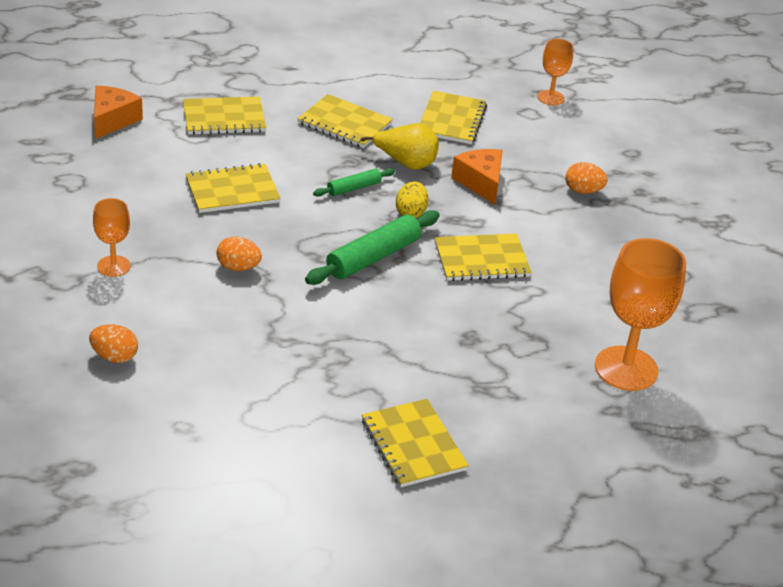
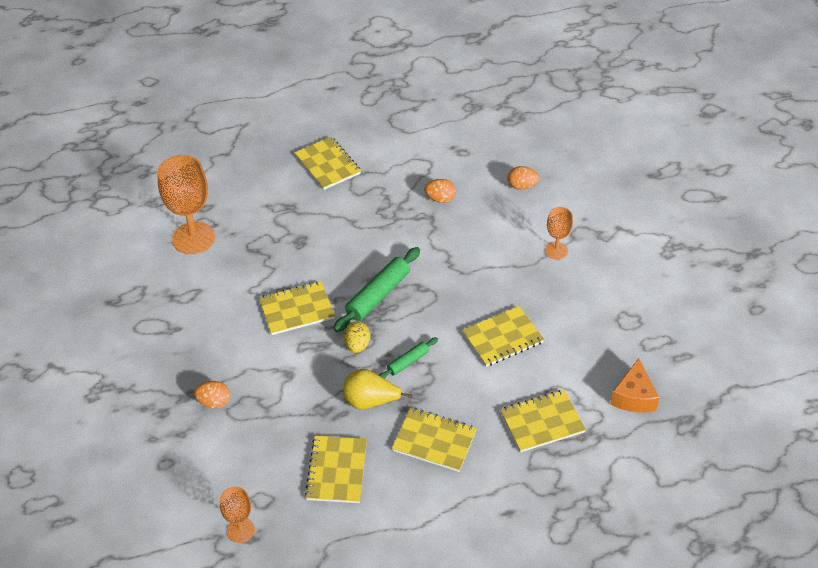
camera: 175 degrees right, 10 degrees up
orange egg [217,236,262,271] -> orange egg moved to [424,179,456,203]
orange cheese [451,149,503,205] -> none

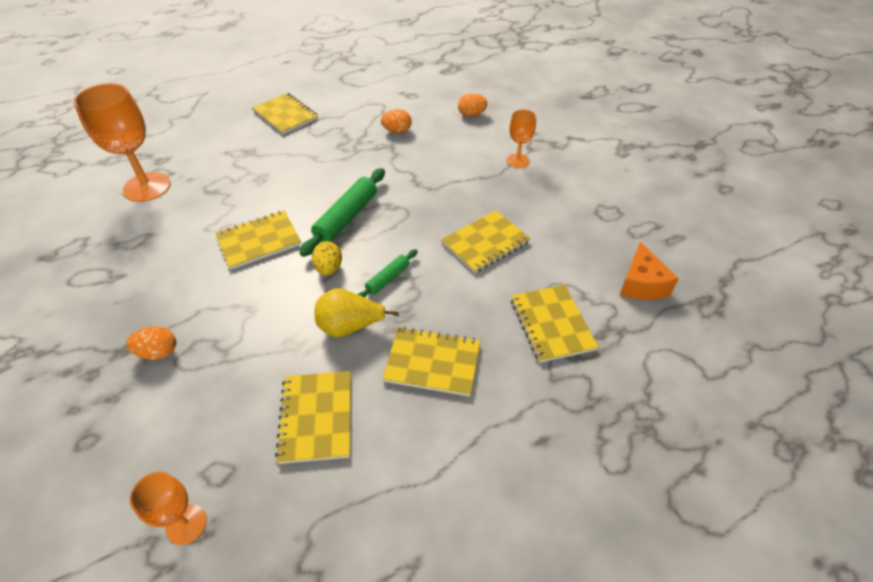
camera: 10 degrees left, 0 degrees up
yellow notebook [500,390,586,452] -> yellow notebook turned 75 degrees counterclockwise [511,285,599,363]

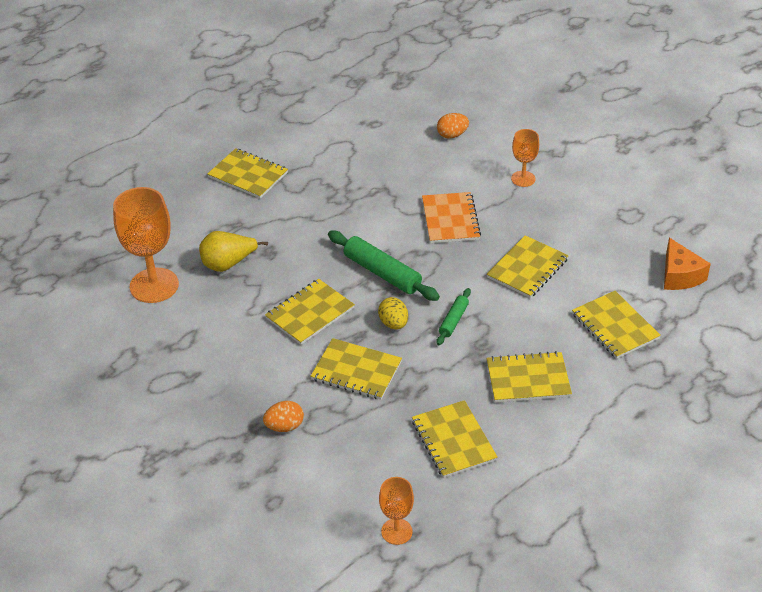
camera: 15 degrees left, 5 degrees down
green rolling pin [300,168,385,257] -> green rolling pin turned 60 degrees counterclockwise [328,231,440,301]
yellow pear [315,288,399,337] -> yellow pear moved to [199,231,268,272]
orange egg [381,109,412,133] -> none
none -> yellow notebook [310,338,402,400]
none -> orange notebook [422,192,481,243]

